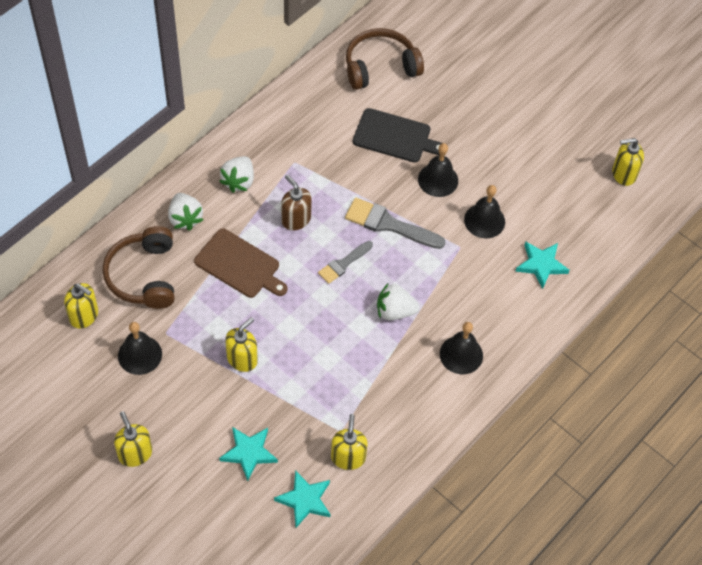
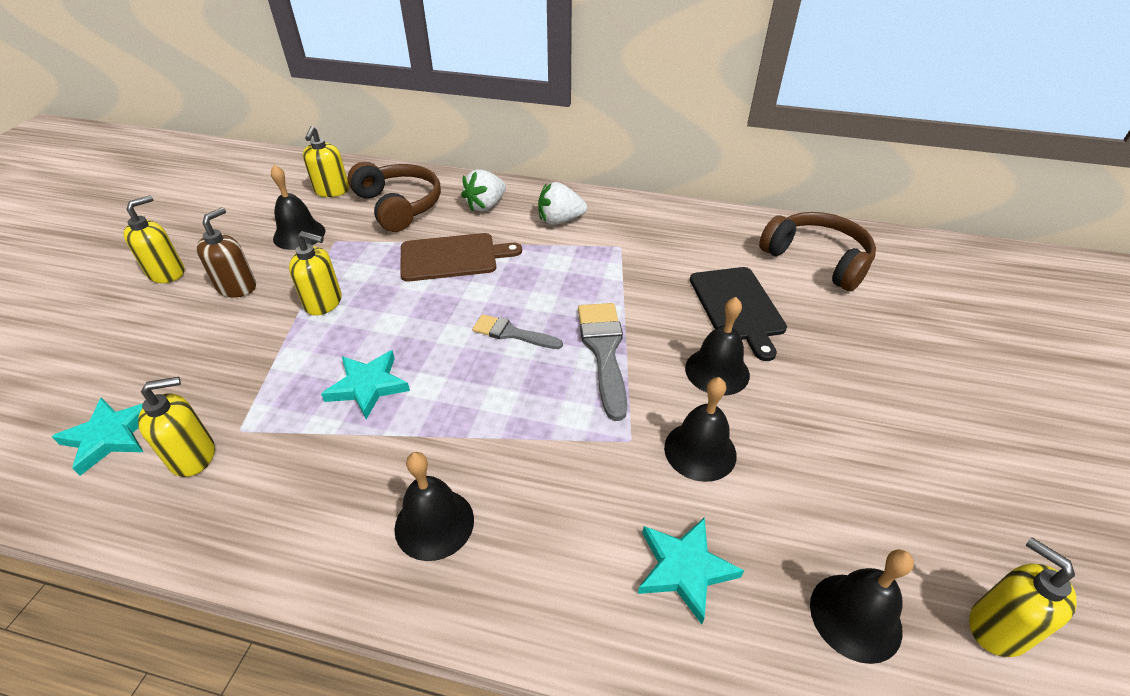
camera: 65 degrees right, 15 degrees down
brown headphones [103,226,175,309] -> brown headphones turned 90 degrees clockwise [348,162,441,232]
brown cutting board [194,229,287,298] -> brown cutting board turned 105 degrees counterclockwise [400,233,522,282]
turquoise star [219,427,278,481] -> turquoise star moved to [321,350,410,419]
brown soap dispenser [281,175,312,230] -> brown soap dispenser moved to [196,207,256,298]
white strawberry [377,283,420,320] -> none
none -> black bell [810,549,914,664]

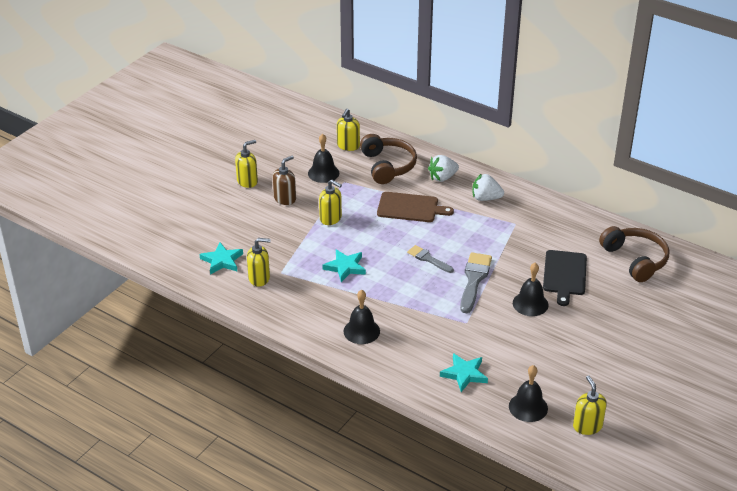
camera: 20 degrees right, 5 degrees down
black bell [664,377,737,482] -> none

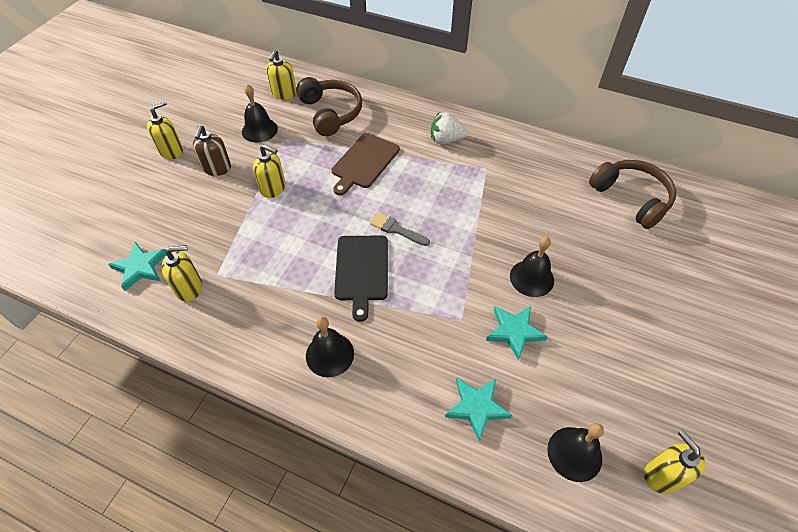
camera: 10 degrees left, 15 degrees up
brown soap dispenser [273,156,296,205] -> brown soap dispenser turned 150 degrees clockwise [193,125,231,176]
turquoise star [323,249,366,282] -> turquoise star moved to [486,306,548,361]
brown cutting board [377,192,454,222] -> brown cutting board turned 120 degrees clockwise [331,133,400,195]
white strawberry [428,155,459,182] -> none
grey brush [460,252,492,313] -> none
black cutting board [543,250,587,306] -> black cutting board moved to [334,236,388,322]

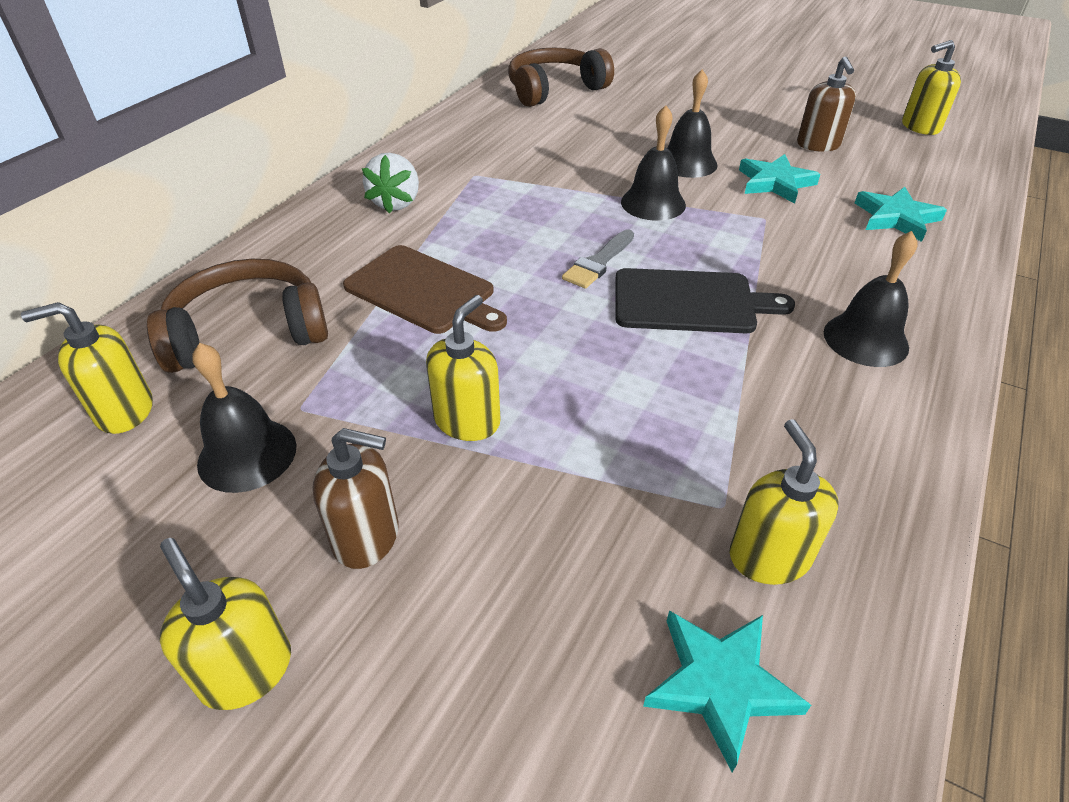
camera: 85 degrees left, 10 degrees down
yellow soap dispenser [266,50,297,100] -> yellow soap dispenser turned 150 degrees clockwise [21,302,153,434]
black bell [547,423,604,482] -> black bell moved to [621,105,686,221]
none -> brown soap dispenser [797,56,856,152]

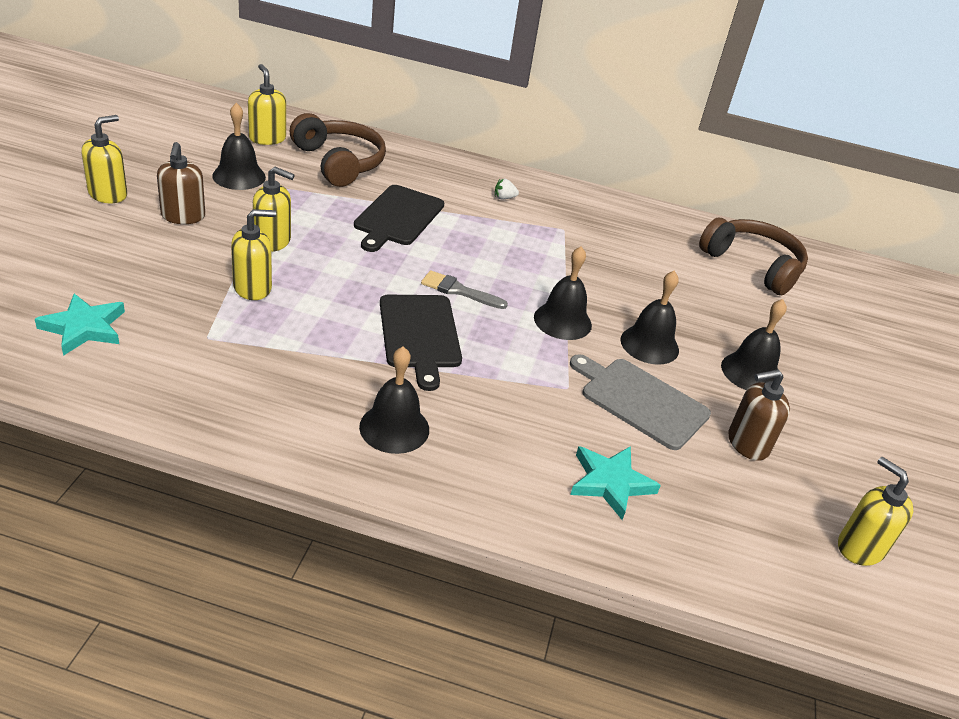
camera: 70 degrees right, 5 degrees down
brown cutting board [343,245,507,334] -> black cutting board [354,185,444,252]
white strawberry [362,153,419,214] -> white strawberry [495,179,519,200], size x0.50
yellow soap dispenser [729,419,839,585] -> yellow soap dispenser moved to [231,209,276,300]
turquoise star [739,154,820,204] -> grey cutting board [570,354,711,450]
none -> black bell [721,299,787,390]

